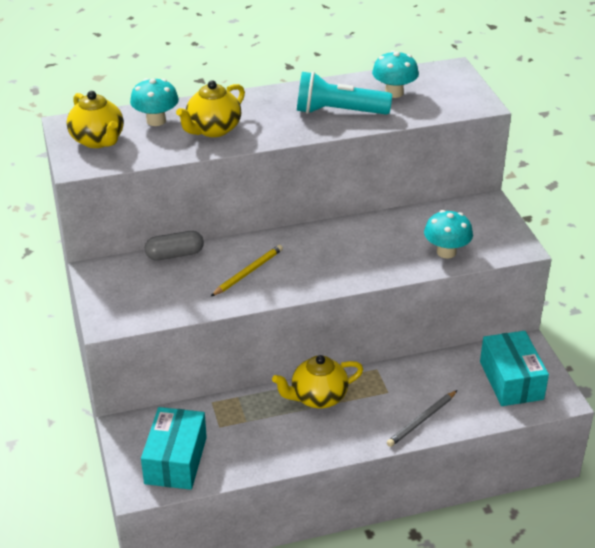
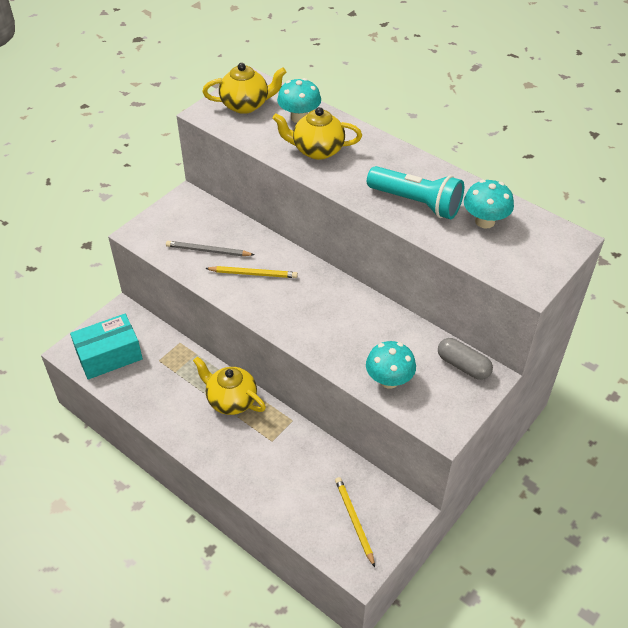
camera: 55 degrees right, 10 degrees up
yellow teapot [67,91,124,148] -> yellow teapot turned 120 degrees counterclockwise [202,63,286,114]
grey capsule [145,231,204,261] -> grey capsule moved to [438,338,493,380]
turquoise flashlight [297,72,392,115] -> turquoise flashlight turned 150 degrees clockwise [367,166,464,219]
grey pencil [387,390,457,447] -> grey pencil moved to [166,241,254,256]
turquoise box [480,331,549,406] -> yellow pencil [335,477,375,567]

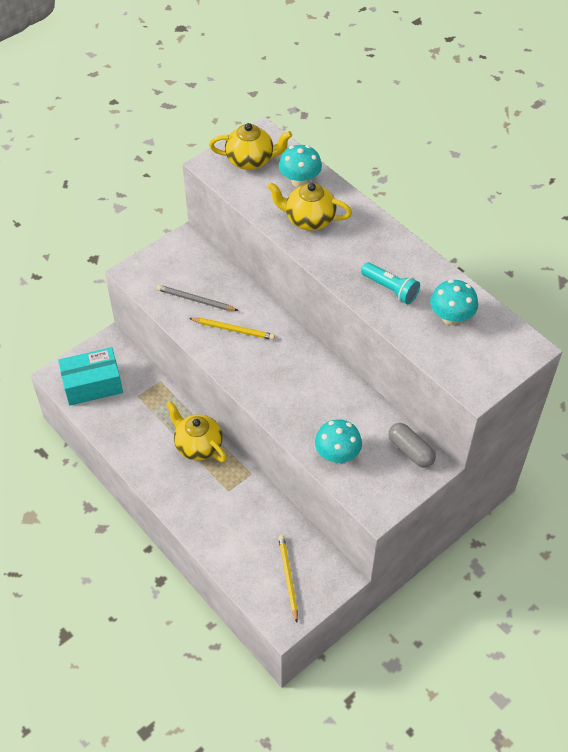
camera: 10 degrees right, 5 degrees up
turquoise flashlight [367,166,464,219] -> turquoise flashlight [361,262,420,304], size x0.66

